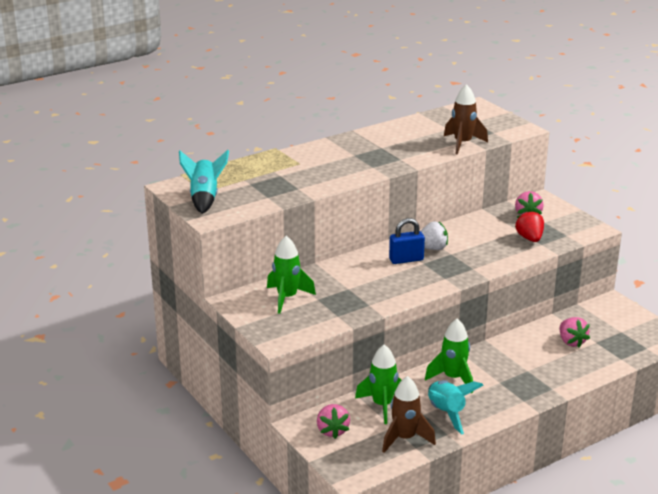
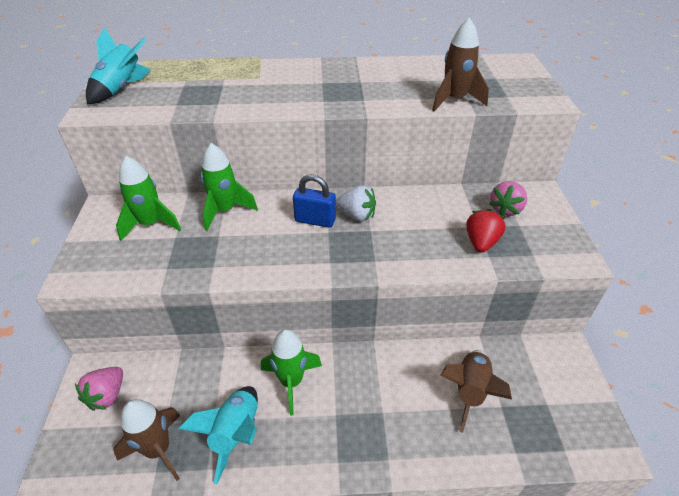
camera: 30 degrees right, 15 degrees up
green rocket [355,344,401,424] -> green rocket moved to [201,143,258,231]
pink strawberry [559,317,590,348] -> brown rocket [440,350,512,433]

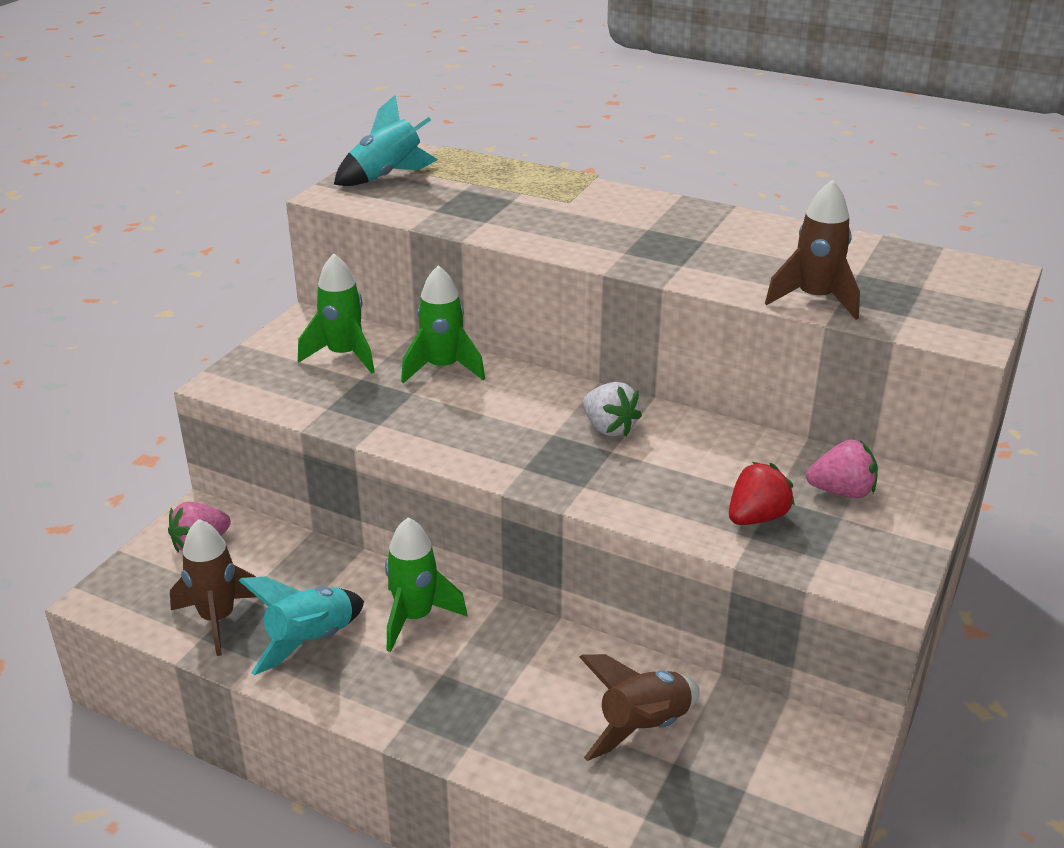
camera: 30 degrees right, 10 degrees down
blue padlock [293,175,336,228] -> none
pink strawberry [489,181,527,216] -> pink strawberry turned 150 degrees counterclockwise [806,440,878,498]

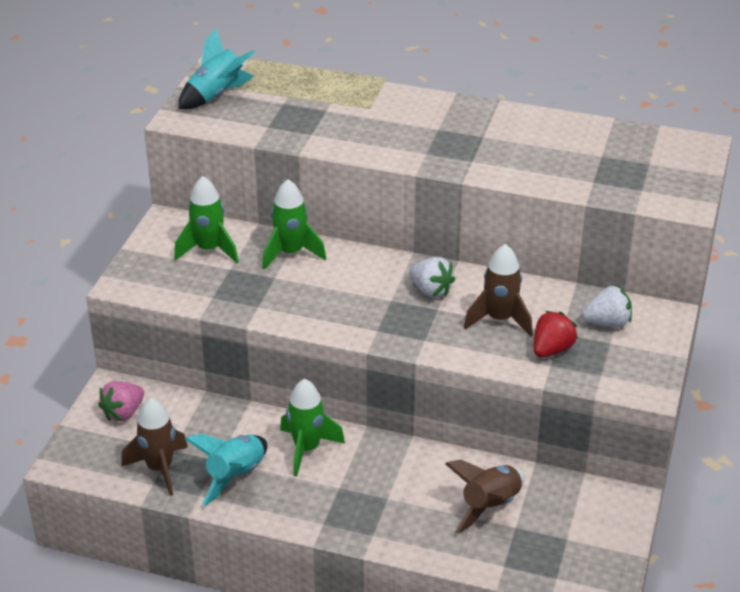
camera: 10 degrees left, 5 degrees up
brown rocket [765,180,860,320] -> brown rocket moved to [464,244,533,337]
pink strawberry [806,440,878,498] -> white strawberry [582,285,632,327]

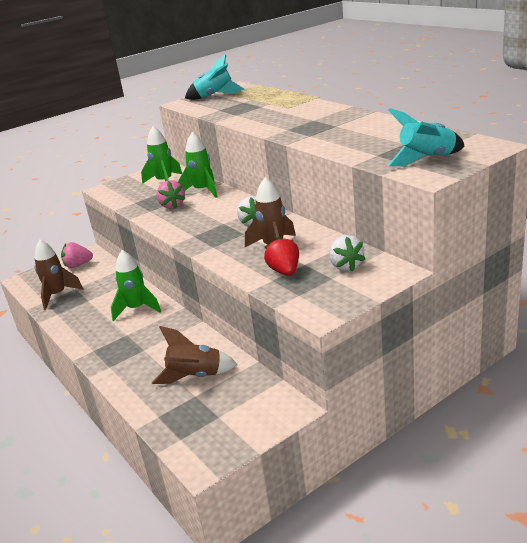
camera: 40 degrees right, 10 degrees down
turquoise rocket [185,434,268,506] -> turquoise rocket moved to [388,108,464,166]
red strawberry [534,311,578,358] -> red strawberry turned 90 degrees counterclockwise [264,237,299,276]
white strawberry [582,285,632,327] -> white strawberry turned 45 degrees clockwise [329,235,365,272]
none -> pink strawberry [156,180,185,209]

